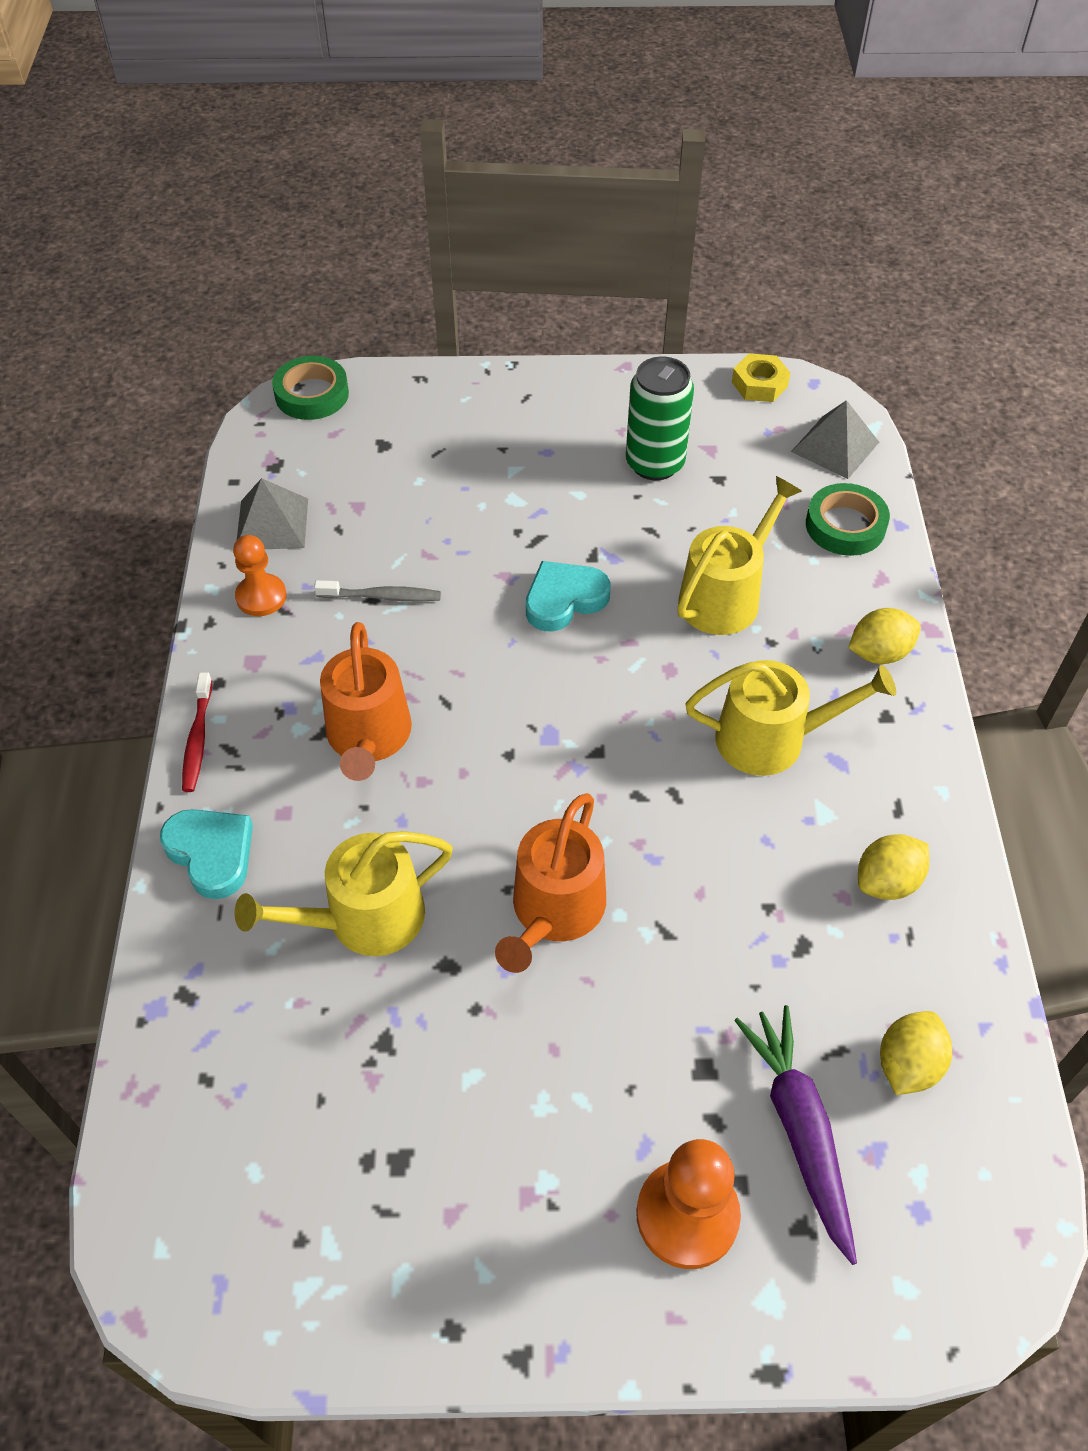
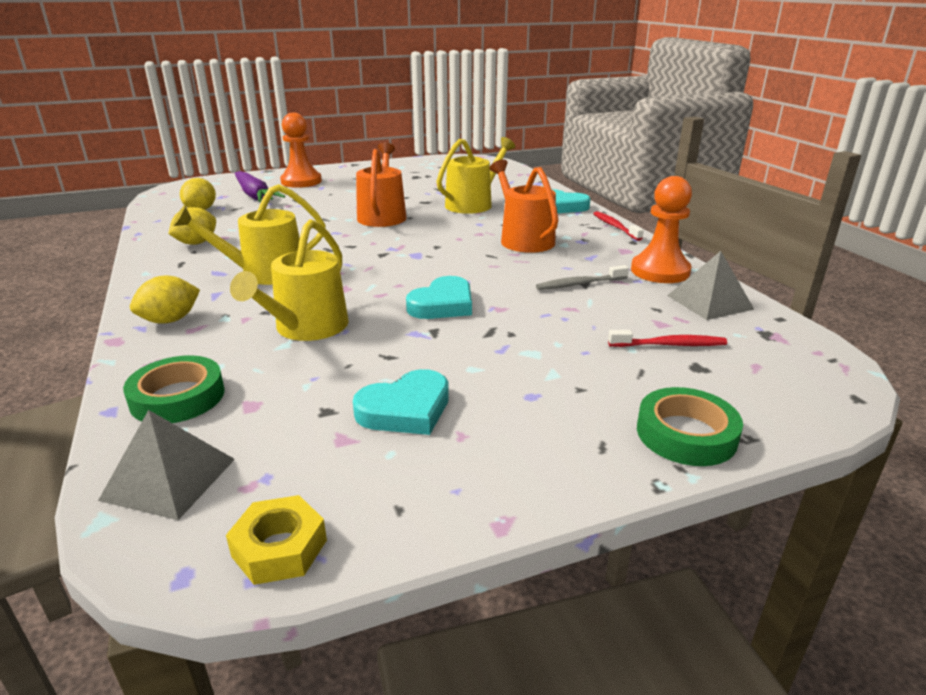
camera: 160 degrees right, 25 degrees down
orange pawn [233,535,287,616] -> orange pawn [631,176,692,283], size x1.52
green tape [272,356,349,420] -> green tape moved to [637,387,743,466]
green can [626,357,694,480] -> turquoise heart [353,369,449,435]
none -> red toothbrush [608,330,727,347]

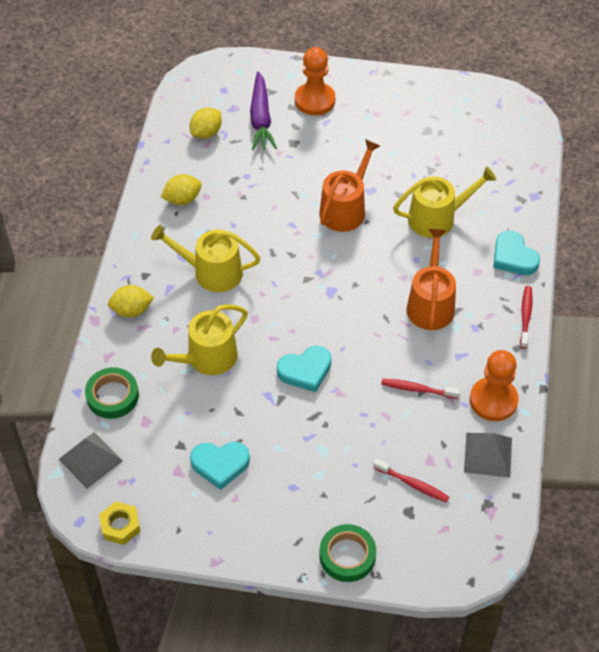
camera: 30 degrees right, 25 degrees up
grey toothbrush [536,265,629,290] -> red toothbrush [381,379,460,399]

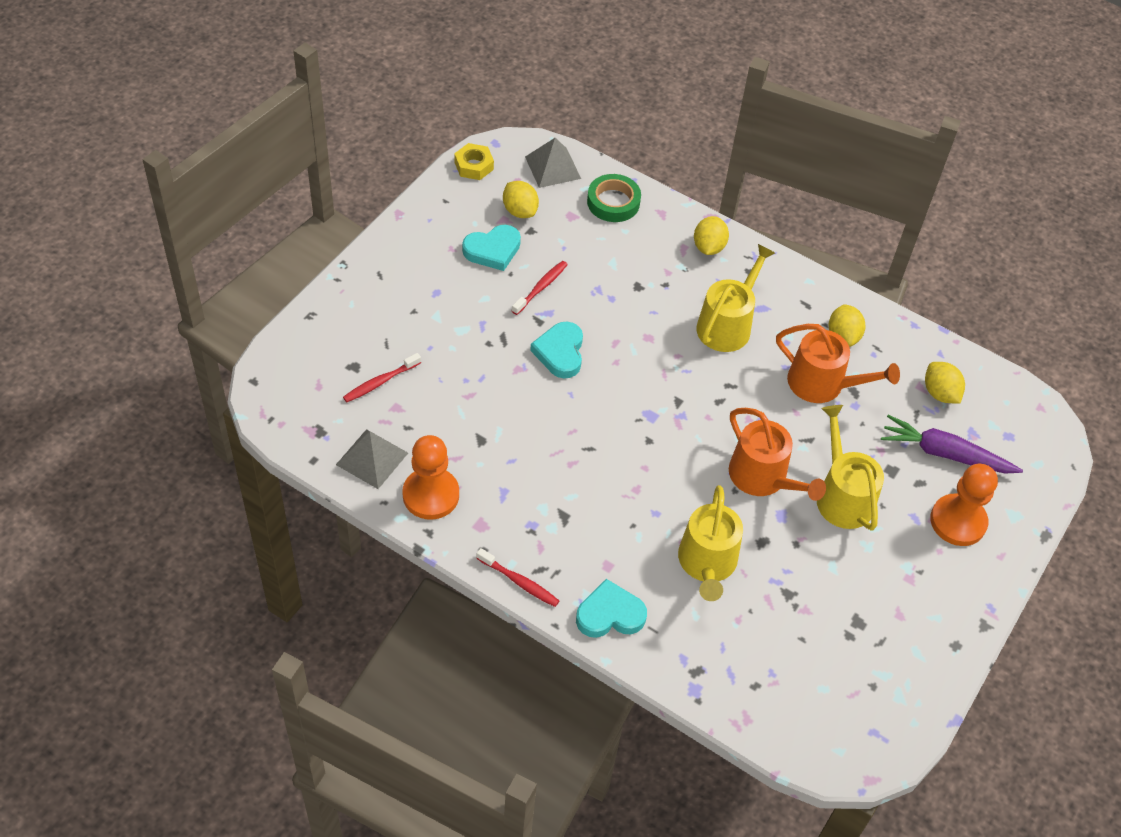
camera: 110 degrees right, 0 degrees up
yellow watering can [151,304,248,375] -> yellow watering can moved to [817,405,884,531]
turquoise heart [190,442,250,490] -> turquoise heart turned 135 degrees counterclockwise [462,225,521,271]
green tape [320,524,376,582] -> none
red toothbrush [381,379,460,399] -> red toothbrush moved to [512,261,568,315]
orange watering can [407,229,456,330] -> orange watering can moved to [776,324,900,403]
none -> yellow lemon [503,181,539,218]

